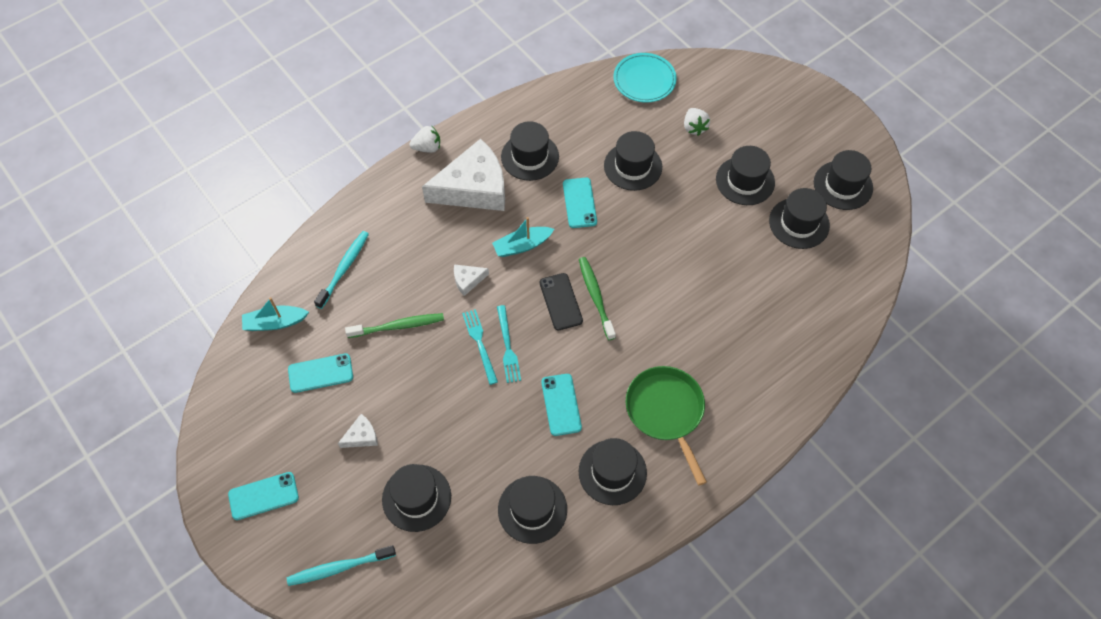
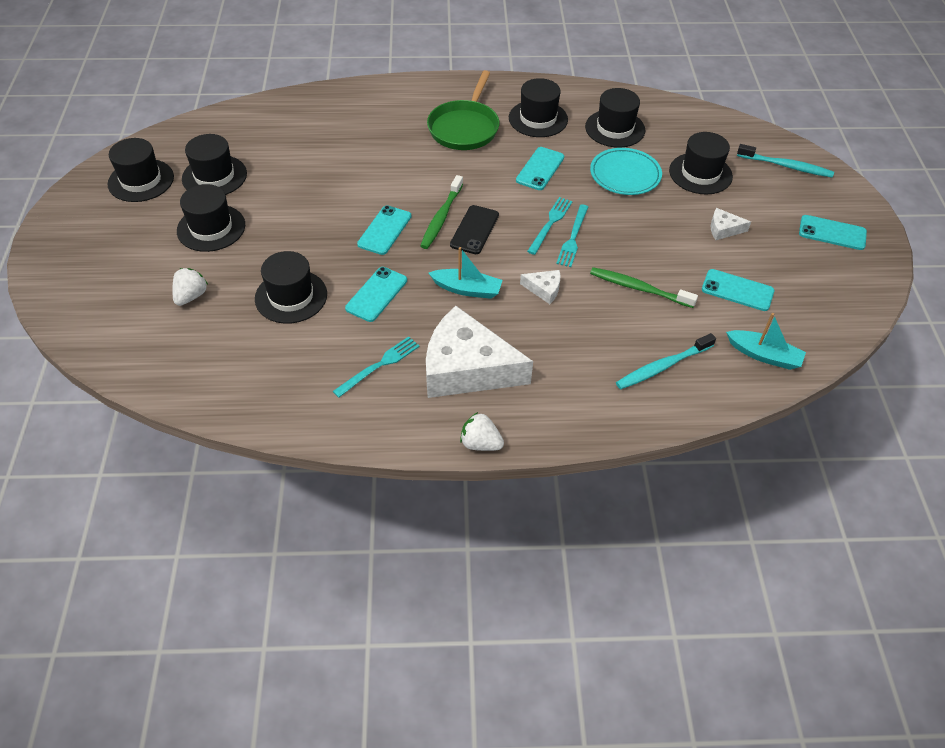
camera: 145 degrees left, 10 degrees down
black hat [501,121,559,181] -> turquoise fork [333,336,420,398]
turquoise plate [613,53,677,102] -> turquoise plate moved to [590,148,662,195]
none -> turquoise phone [357,205,411,255]

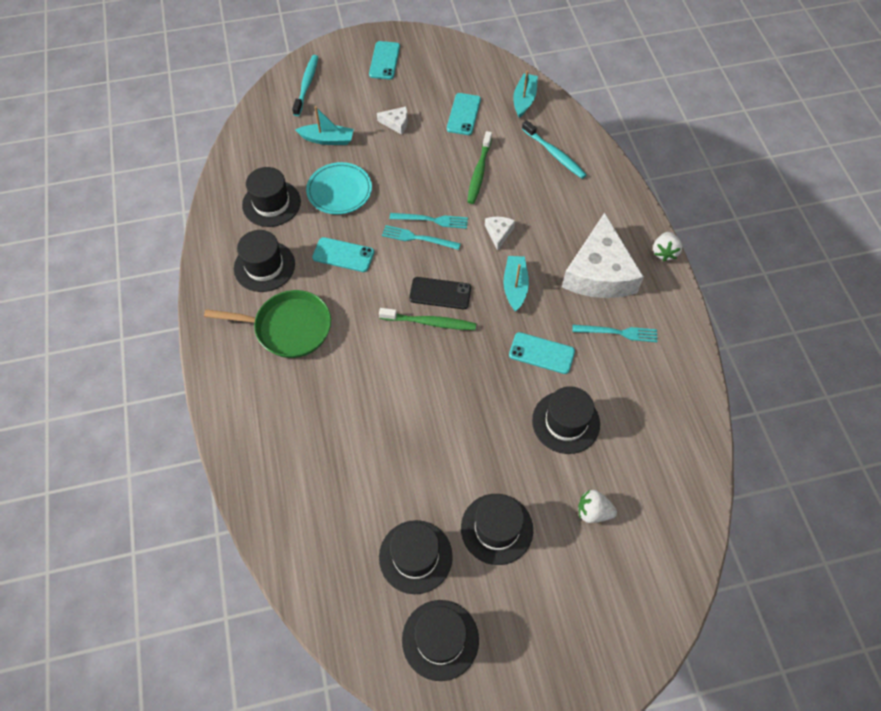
camera: 100 degrees left, 10 degrees up
turquoise fork [333,336,420,398] -> turquoise fork turned 150 degrees clockwise [572,325,657,342]
turquoise phone [357,205,411,255] -> none
black hat [669,132,733,194] -> turquoise boat [296,106,354,145]
white cheese [711,208,751,240] -> white cheese turned 75 degrees counterclockwise [377,107,408,135]

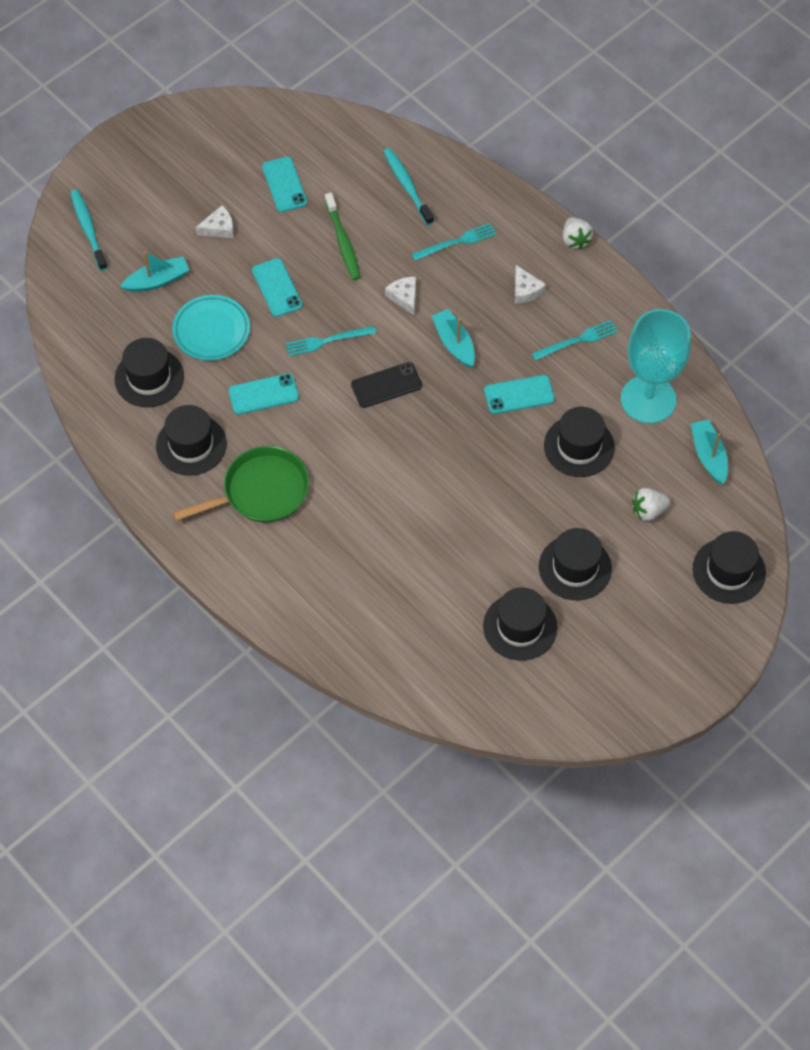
camera: 30 degrees left, 0 degrees up
turquoise phone [369,41,400,80] -> turquoise phone moved to [252,258,303,317]
green toothbrush [379,308,476,330] -> none
turquoise fork [389,213,468,229] -> turquoise fork moved to [412,223,497,261]
black hat [402,600,479,681] -> black hat moved to [693,531,766,604]
turquoise boat [513,70,538,118] -> turquoise boat moved to [691,419,728,484]
turquoise toothbrush [522,120,587,179] -> turquoise toothbrush turned 135 degrees counterclockwise [383,148,434,225]
white cheese [562,212,644,298] -> white cheese [515,265,546,303], size x0.41
none -> turquoise goblet [621,309,691,424]

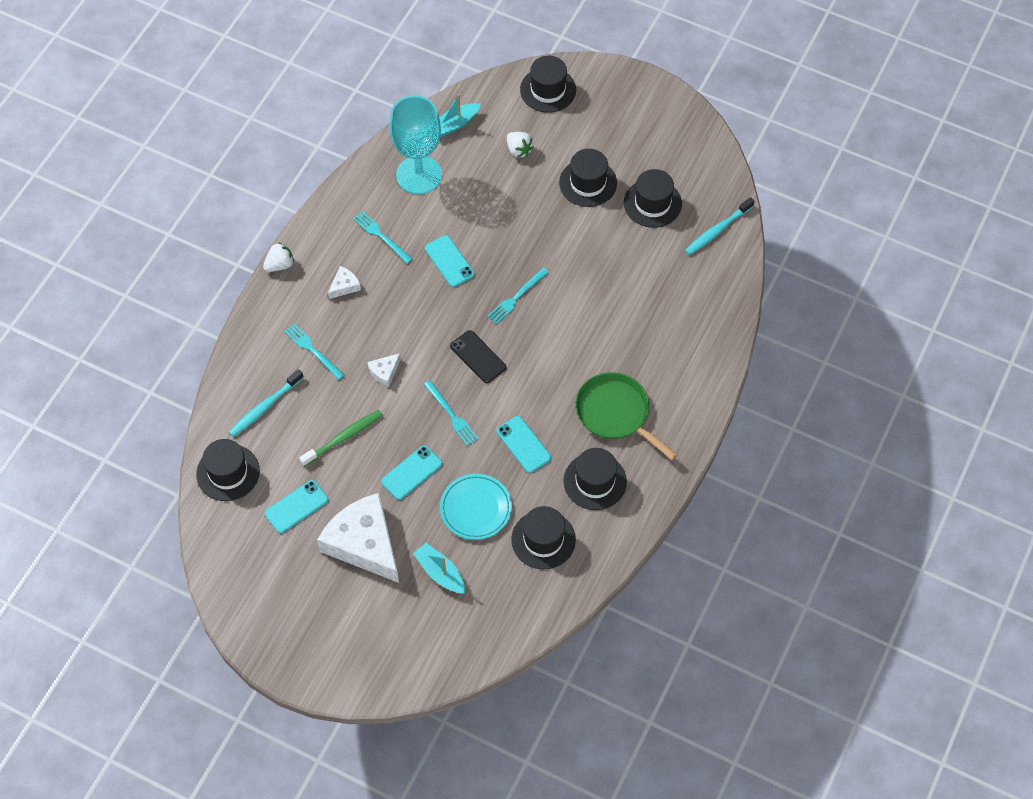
camera: 110 degrees left, 0 degrees up
turquoise toothbrush [70,190,108,271] -> turquoise toothbrush moved to [685,197,755,255]
white cheese [196,205,234,238] -> white cheese [317,493,399,583], size x2.42
turquoise boat [432,309,475,368] -> none
black hat [544,407,615,477] -> black hat moved to [196,439,260,501]
none -> turquoise fork [487,268,549,324]

